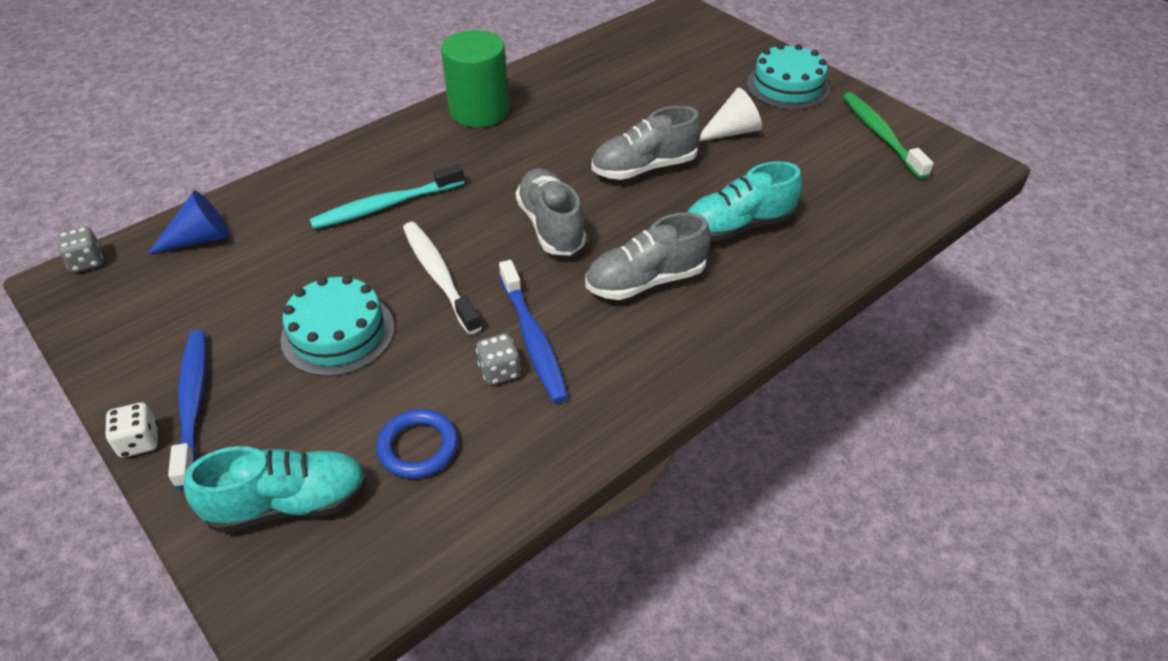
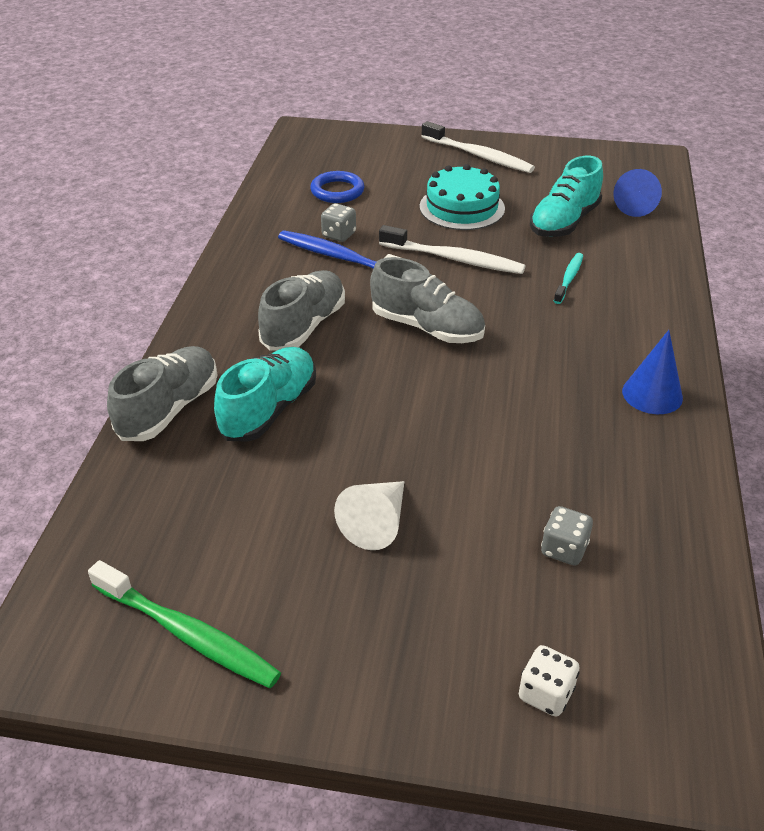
camera: 140 degrees right, 5 degrees down
grey dice [57,227,103,272] -> grey dice moved to [541,506,593,566]
white dice [105,402,158,457] -> white dice moved to [519,645,580,717]
blue toothbrush [168,330,207,489] -> white toothbrush [421,121,535,173]
turquoise shoe [184,446,367,533] -> turquoise shoe moved to [530,156,603,237]
turquoise toothbrush [309,164,464,229] -> turquoise toothbrush [554,253,583,304], size x0.58
green cylinder [441,30,509,127] -> blue cone [622,330,683,414]
grey shoe [592,106,702,180] -> grey shoe moved to [107,346,217,441]
turquoise cake [746,43,830,110] -> none

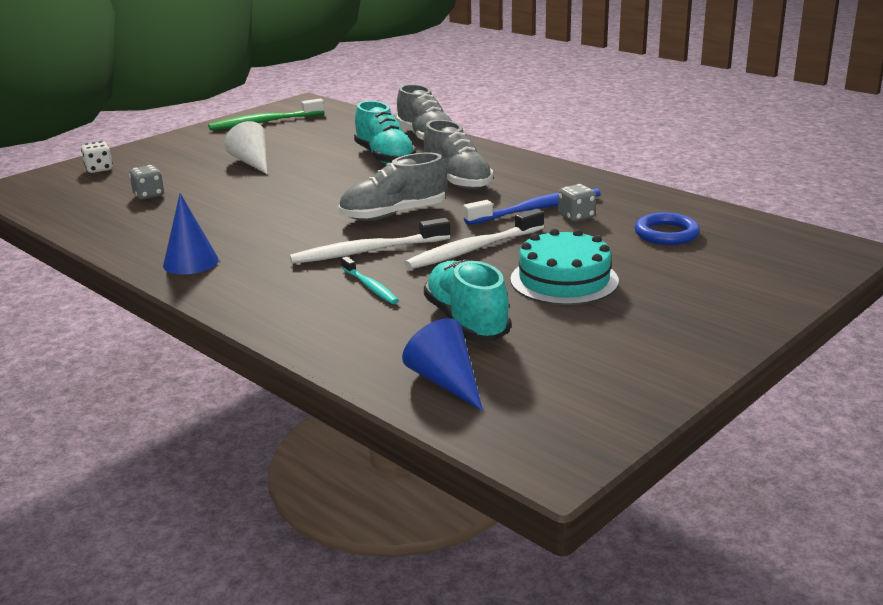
camera: 125 degrees right, 15 degrees down
white toothbrush [421,121,535,173] -> white toothbrush moved to [290,218,450,264]

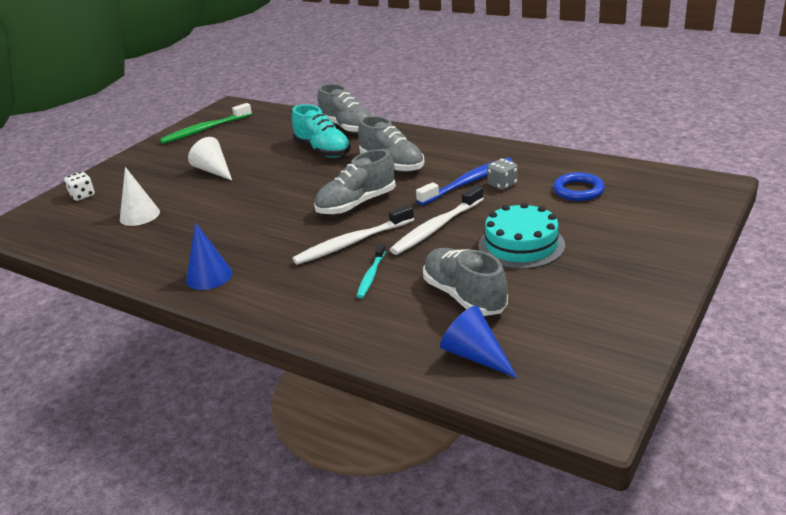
camera: 10 degrees left, 5 degrees up
grey dice [129,165,164,199] -> white cone [120,167,160,226]
turquoise toothbrush [341,256,399,304] -> turquoise toothbrush turned 60 degrees clockwise [356,244,386,298]
turquoise shoe [424,259,511,341] -> grey shoe [423,248,508,316]

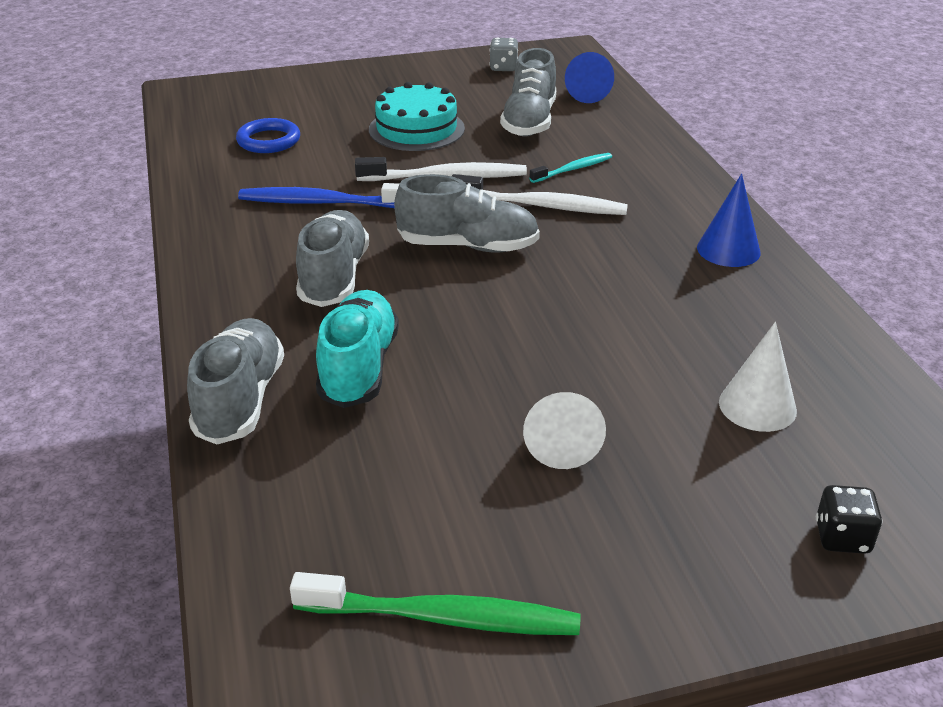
camera: 140 degrees left, 5 degrees up
white dice [64,172,95,201] -> black dice [816,485,883,554]
grey dice [487,159,518,190] -> grey dice moved to [489,37,518,71]

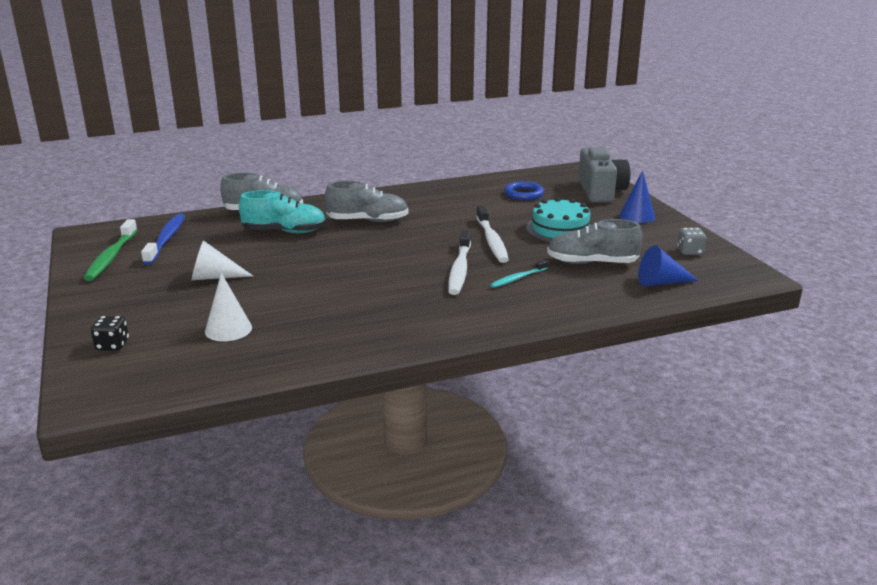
camera: 85 degrees right, 10 degrees down
blue toothbrush [238,183,399,208] -> blue toothbrush moved to [141,214,185,265]
grey shoe [394,174,540,252] -> none
turquoise toothbrush [529,153,612,183] -> turquoise toothbrush turned 90 degrees clockwise [490,260,548,288]
blue cone [697,174,760,267] -> blue cone moved to [619,170,655,223]
none -> grey camera [578,147,630,203]

